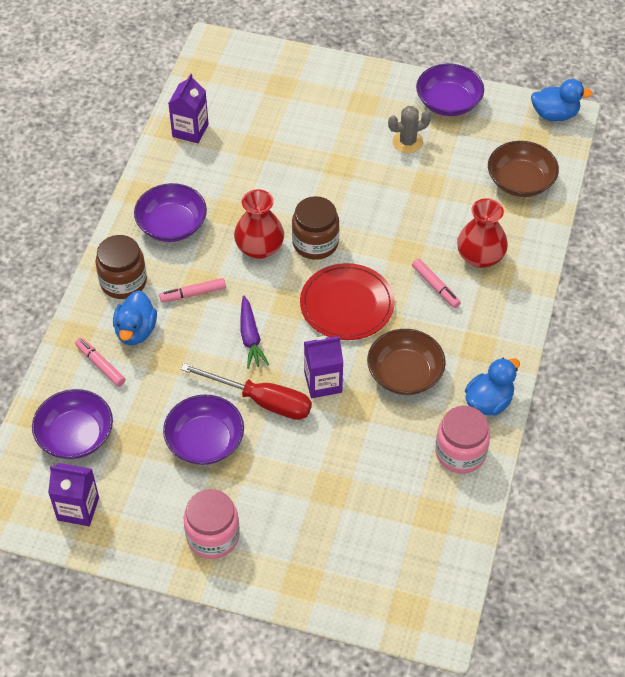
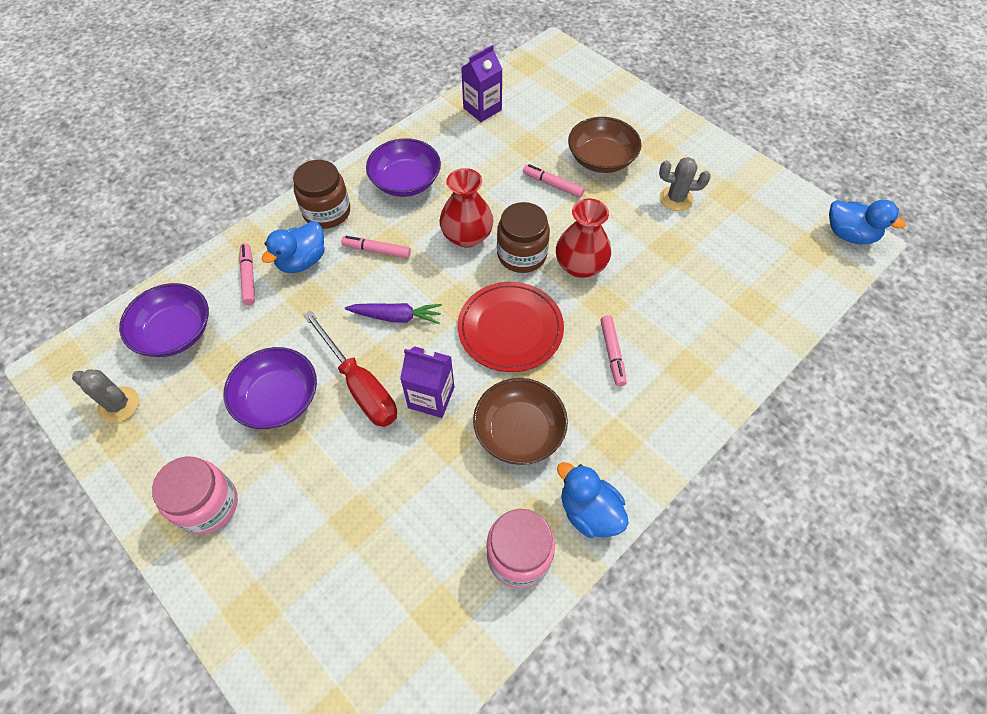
camera: 30 degrees right, 5 degrees up
purple carton [48,463,99,526] -> grey cactus [72,369,139,423]
purple carrot [241,296,269,369] -> purple carrot turned 105 degrees counterclockwise [345,303,442,324]
purple bowl [416,64,484,116] -> none
red vase [457,198,508,268] -> red vase moved to [556,198,611,278]
blue duck [465,358,520,416] -> blue duck turned 120 degrees counterclockwise [557,462,629,538]
brown bowl [488,141,559,197] -> brown bowl moved to [568,117,641,173]
none -> pink marker [523,164,585,198]

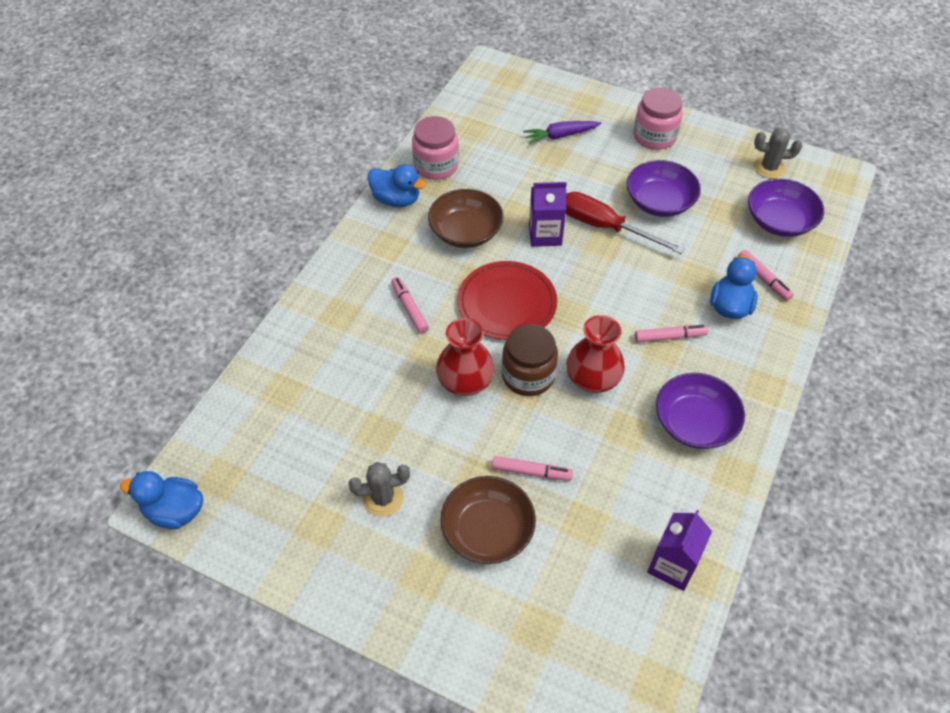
camera: 160 degrees right, 5 degrees down
brown jar [293,160,350,229] -> none
purple carrot [345,303,442,324] -> purple carrot moved to [523,121,601,144]

